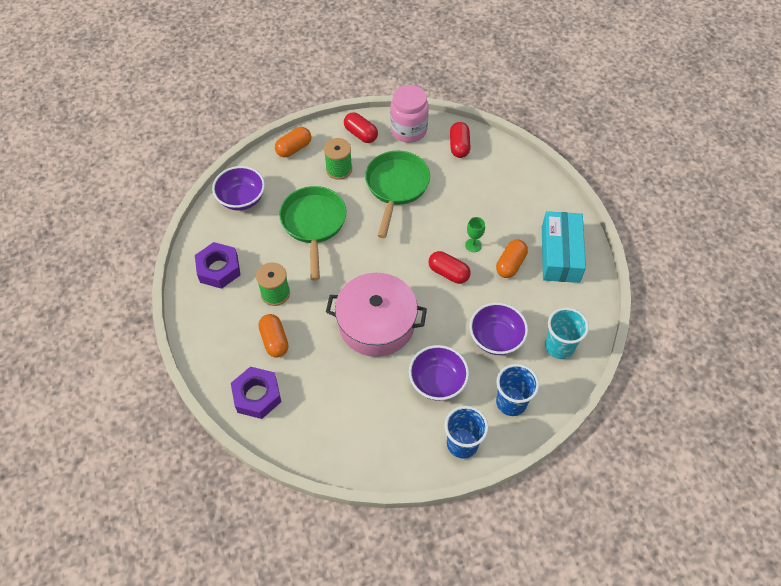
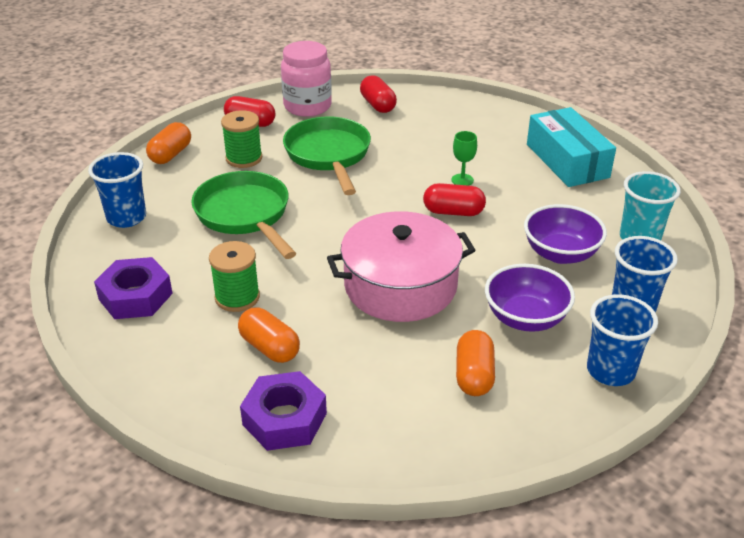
camera: 25 degrees left, 20 degrees down
purple bowl [212,166,265,211] -> blue cup [88,152,146,228]
orange capsule [496,240,528,278] -> orange capsule moved to [456,330,495,396]

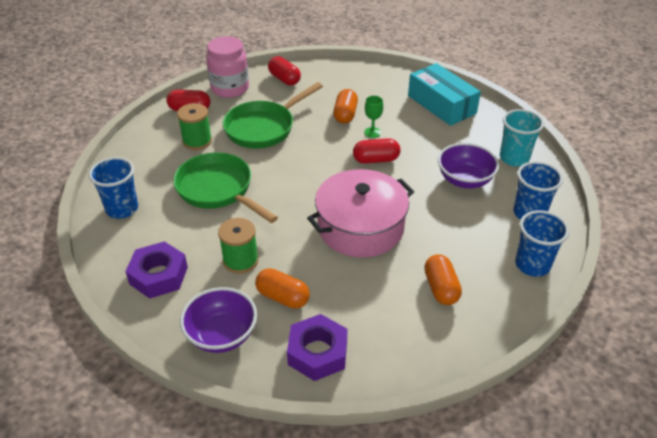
camera: 15 degrees left, 5 degrees up
orange capsule [146,122,191,164] -> orange capsule moved to [333,89,358,124]
green pan [283,117,371,195] -> green pan turned 105 degrees counterclockwise [223,82,323,148]
purple bowl [485,264,575,332] -> purple bowl moved to [180,287,257,353]

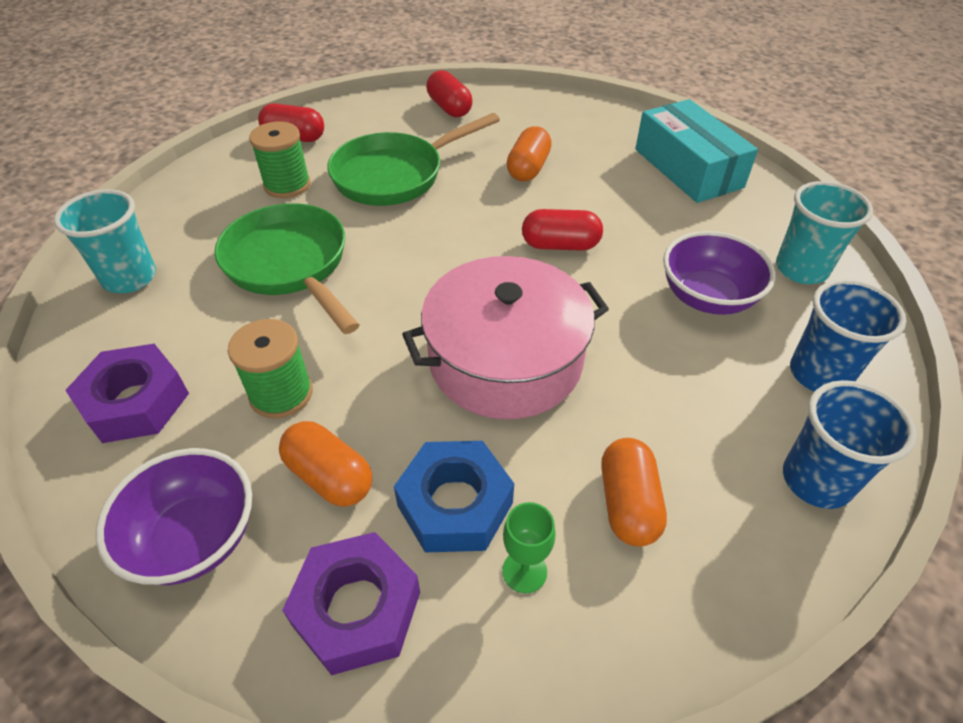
camera: 10 degrees right, 5 degrees up
blue cup [89,157,138,219] -> turquoise cup [54,189,156,293]
pink jar [206,36,249,98] -> none
green goblet [364,96,383,138] -> green goblet moved to [502,502,556,593]
none -> blue nut [394,441,514,552]

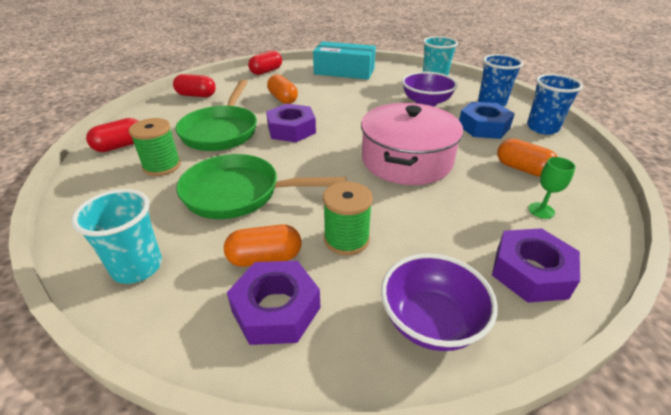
camera: 50 degrees left, 10 degrees down
orange capsule [279,421,372,507] -> orange capsule moved to [224,224,302,267]
blue nut [394,441,514,552] -> blue nut moved to [459,102,515,139]
red capsule [522,209,603,251] -> red capsule moved to [248,50,282,75]
none -> purple nut [266,104,316,142]

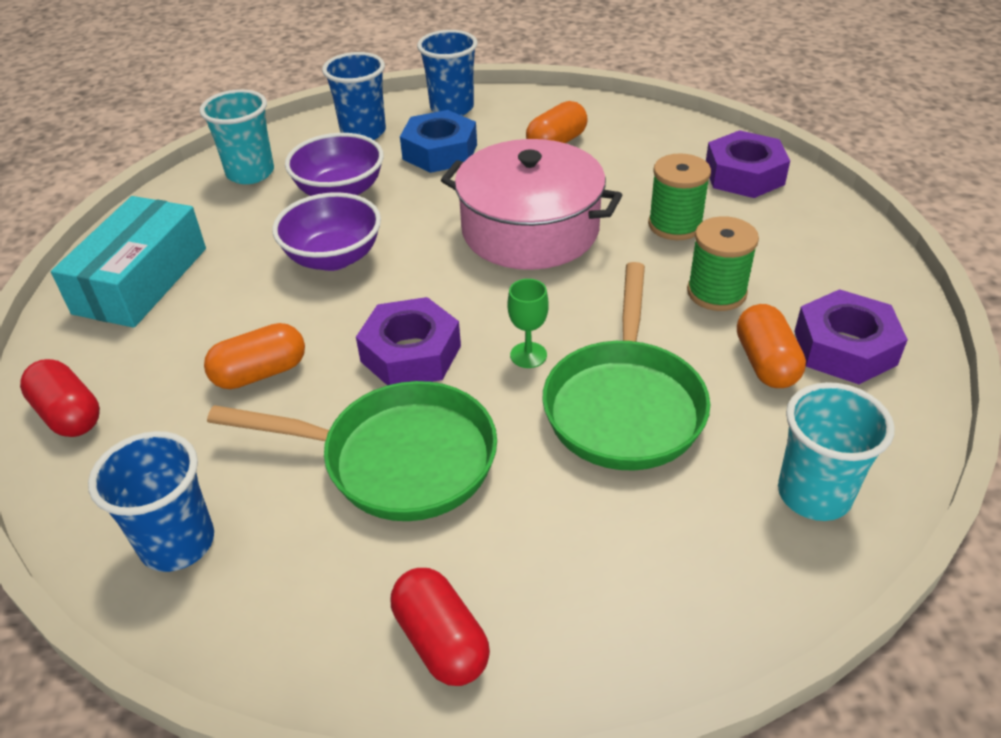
camera: 85 degrees left, 5 degrees up
green spool [129,118,181,176] -> green spool moved to [648,153,711,240]
red capsule [173,74,216,97] -> blue cup [88,431,214,572]
purple bowl [381,253,498,351] -> purple bowl moved to [272,192,381,271]
green goblet [528,157,575,219] -> green goblet moved to [508,279,549,368]

